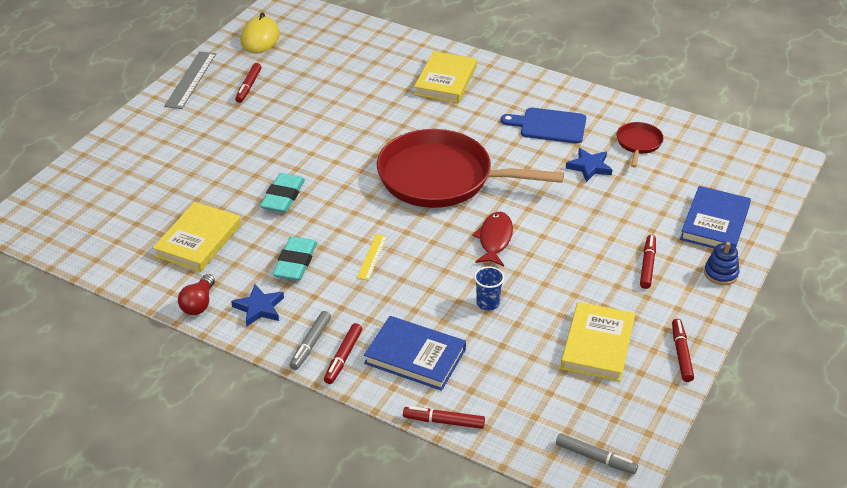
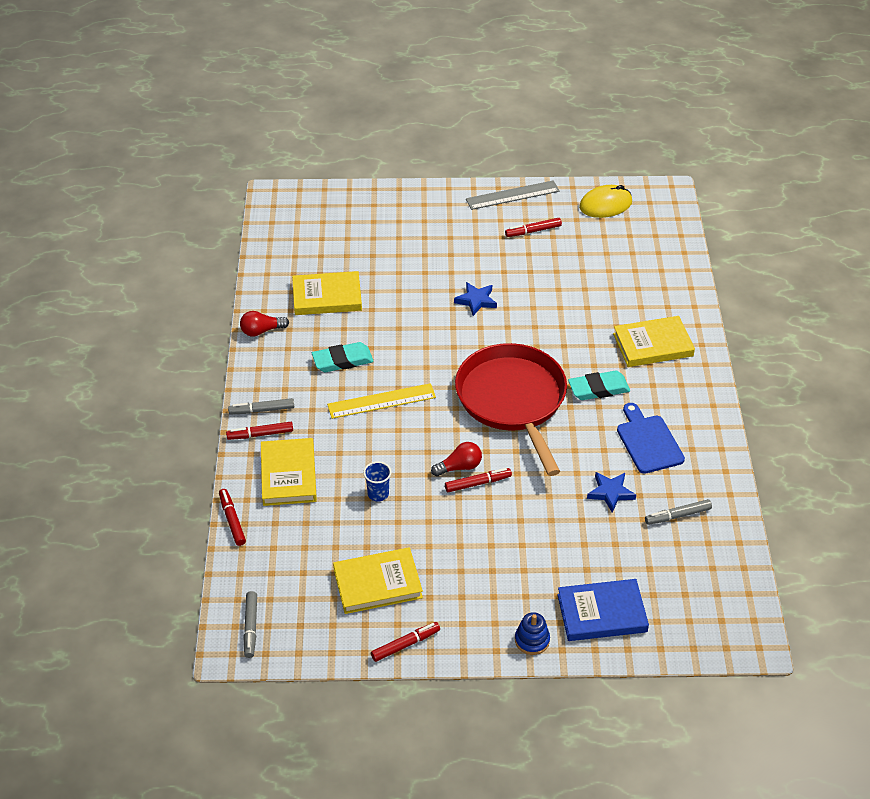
camera: 60 degrees right, 5 degrees up
blue star [231,284,284,327] -> blue star moved to [454,282,497,316]
turquoise eraser [260,173,305,213] -> turquoise eraser moved to [568,371,630,400]
yellow ruler [357,234,388,280] -> yellow ruler [327,383,436,419], size x1.74
blue book [364,316,466,391] -> yellow book [261,438,317,506]
red fish [472,212,513,266] -> red light bulb [431,442,482,477]
red pan [616,122,664,168] -> grey marker [645,499,712,525]
red marker [640,235,656,289] -> red marker moved to [445,468,512,492]

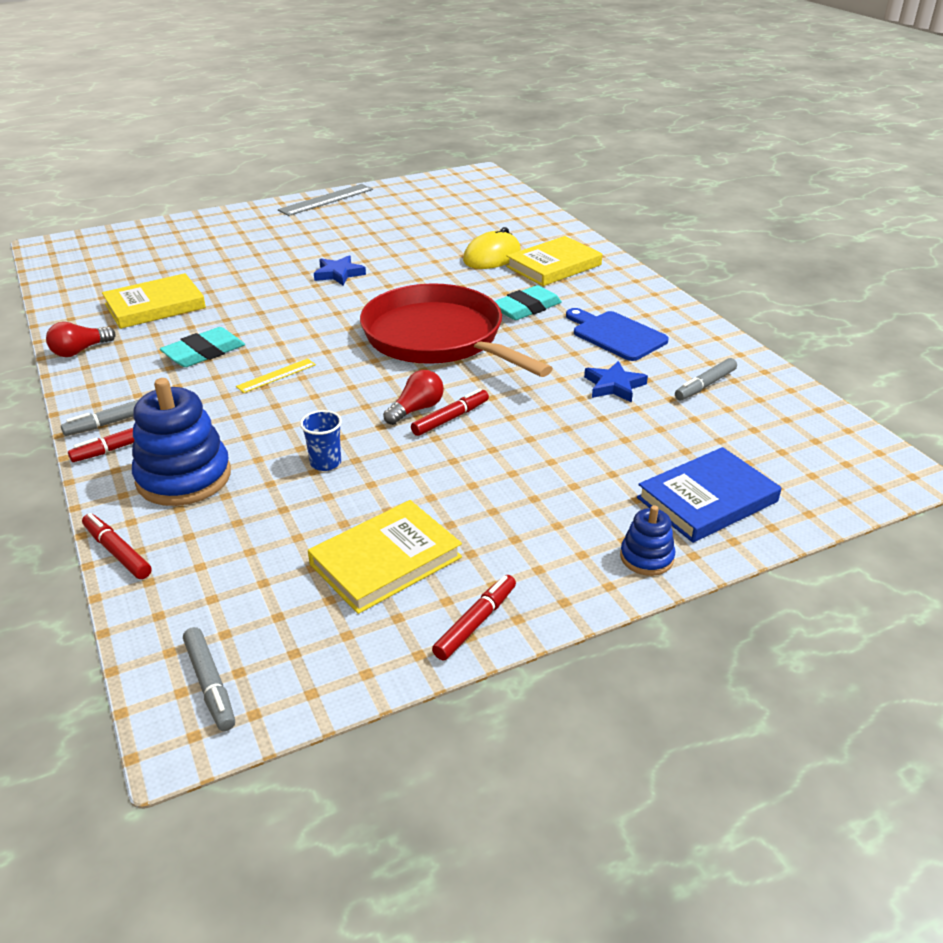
camera: 25 degrees left, 10 degrees down
yellow book [261,438,317,506] -> blue stacking toy [132,378,231,506]
yellow ruler [327,383,436,419] -> yellow ruler [236,358,316,393], size x0.57
red marker [505,218,562,237] -> none
yellow mouse [579,185,632,218] -> yellow mouse moved to [463,227,521,269]

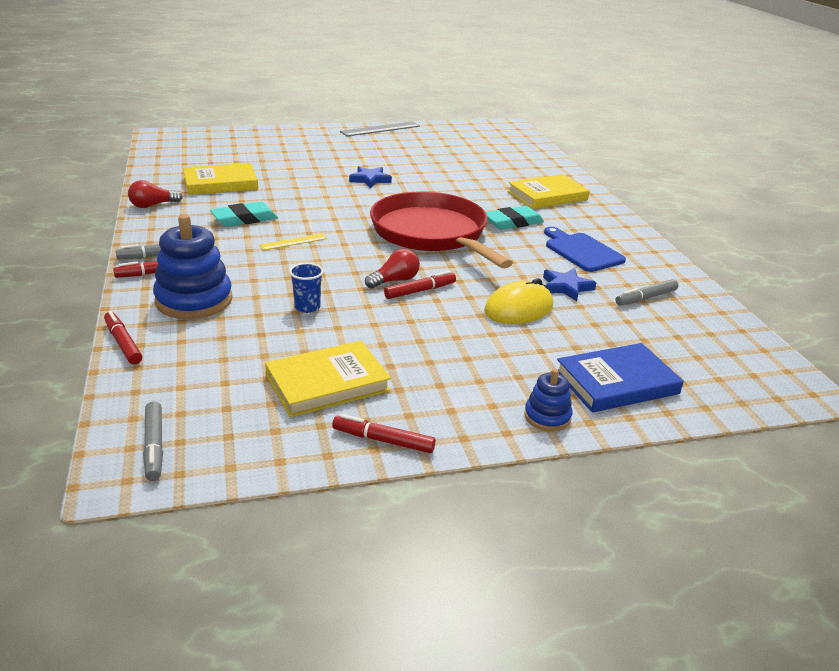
camera: 10 degrees right, 5 degrees down
red marker [432,575,516,660] -> red marker turned 120 degrees counterclockwise [332,414,436,453]
yellow mouse [463,227,521,269] -> yellow mouse moved to [484,278,553,324]

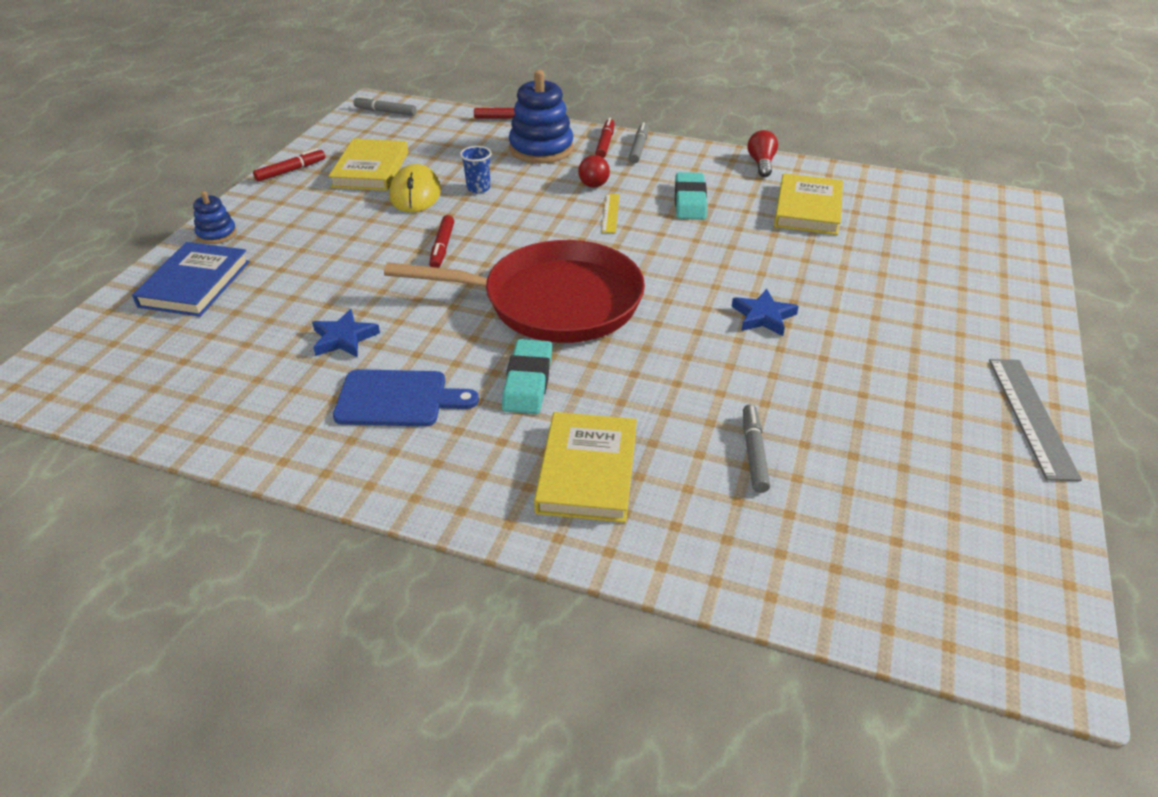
camera: 125 degrees right, 10 degrees up
red light bulb [365,249,420,289] -> red light bulb moved to [578,155,610,188]
yellow mouse [484,278,553,324] -> yellow mouse moved to [389,164,441,213]
grey marker [615,279,678,306] -> grey marker moved to [743,404,770,493]

